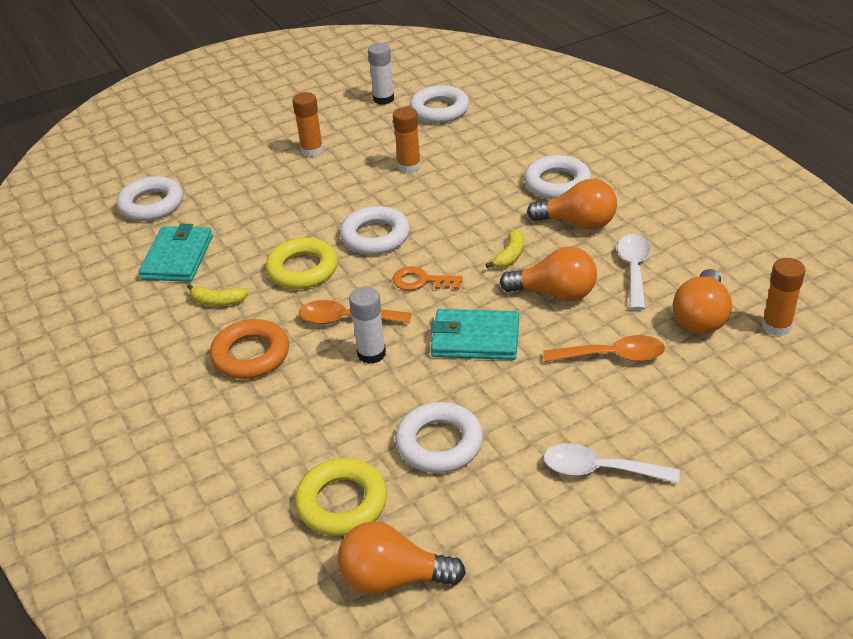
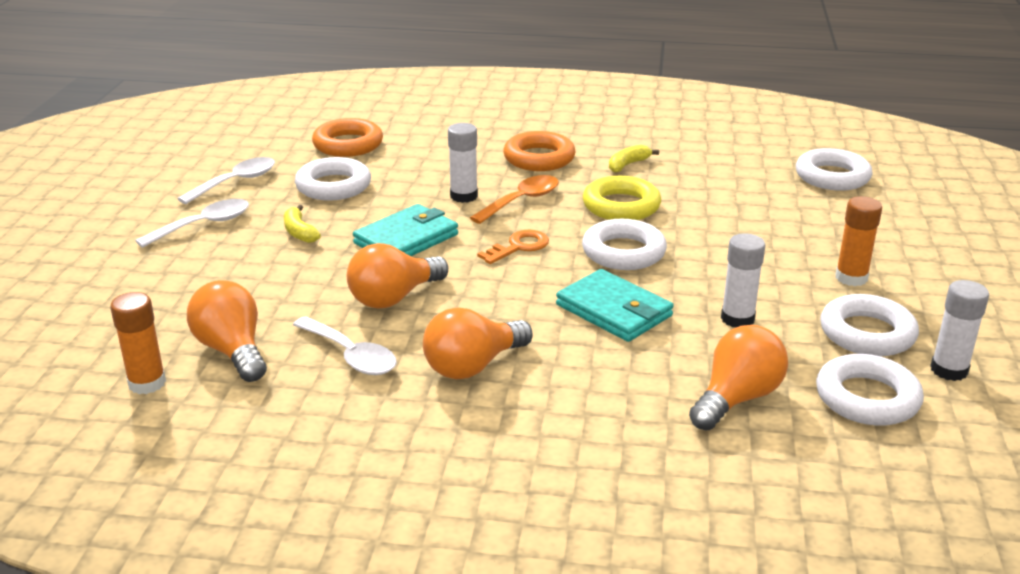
camera: 125 degrees right, 10 degrees down
turquoise wallet [139,224,213,282] -> turquoise wallet moved to [556,269,674,342]
yellow ring [295,458,387,536] -> orange ring [312,118,383,157]
orange light bulb [338,521,466,595] -> orange light bulb moved to [689,325,788,430]
orange glue stick [393,107,421,173] -> white glue stick [721,233,765,327]
yellow banana [486,229,524,268] -> yellow banana moved to [284,205,321,243]
white ring [524,155,591,199] -> white ring moved to [820,294,919,356]
orange spoon [543,335,665,362] -> none
none -> white spoon [177,157,275,204]

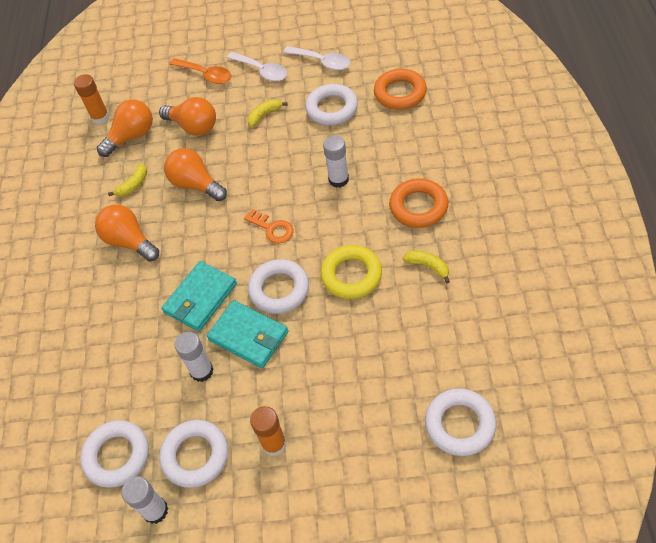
camera: 85 degrees right, 25 degrees up
white spoon [293,316,397,375] -> yellow banana [108,164,147,197]
turquoise wallet [353,204,458,256] -> turquoise wallet moved to [207,300,288,368]
orange spoon [470,175,559,224] -> orange spoon moved to [169,58,232,84]
orange light bulb [689,325,788,430] -> orange light bulb moved to [159,97,216,136]

